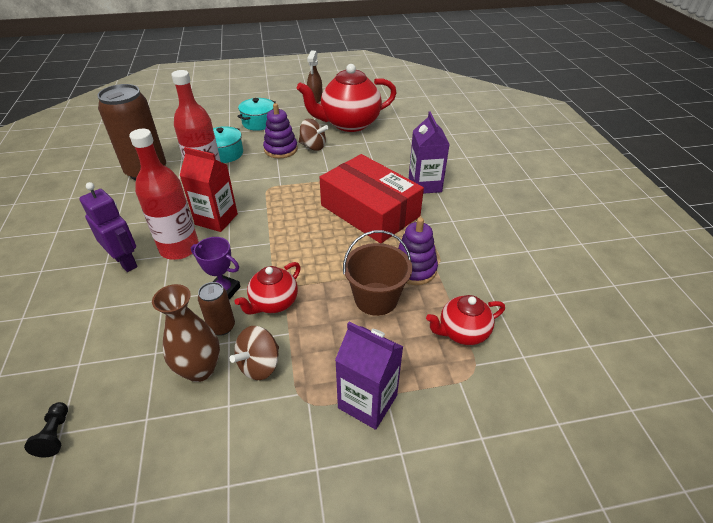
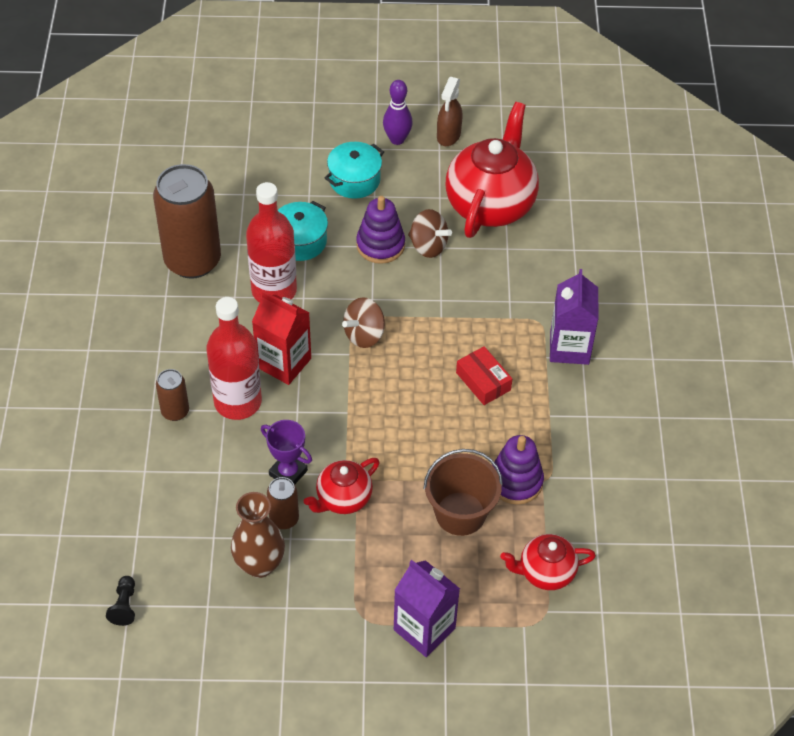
camera: 10 degrees right, 10 degrees up
purple robot [79,182,138,272] -> brown can [156,369,189,421]
brown spinning top [230,326,279,380] -> brown spinning top moved to [342,297,385,348]
red teapot [297,64,397,132] -> red teapot turned 120 degrees clockwise [446,102,539,238]
red box [319,154,424,243] -> red box [456,346,512,405], size x0.44
none -> purple bowling pin [383,80,413,145]

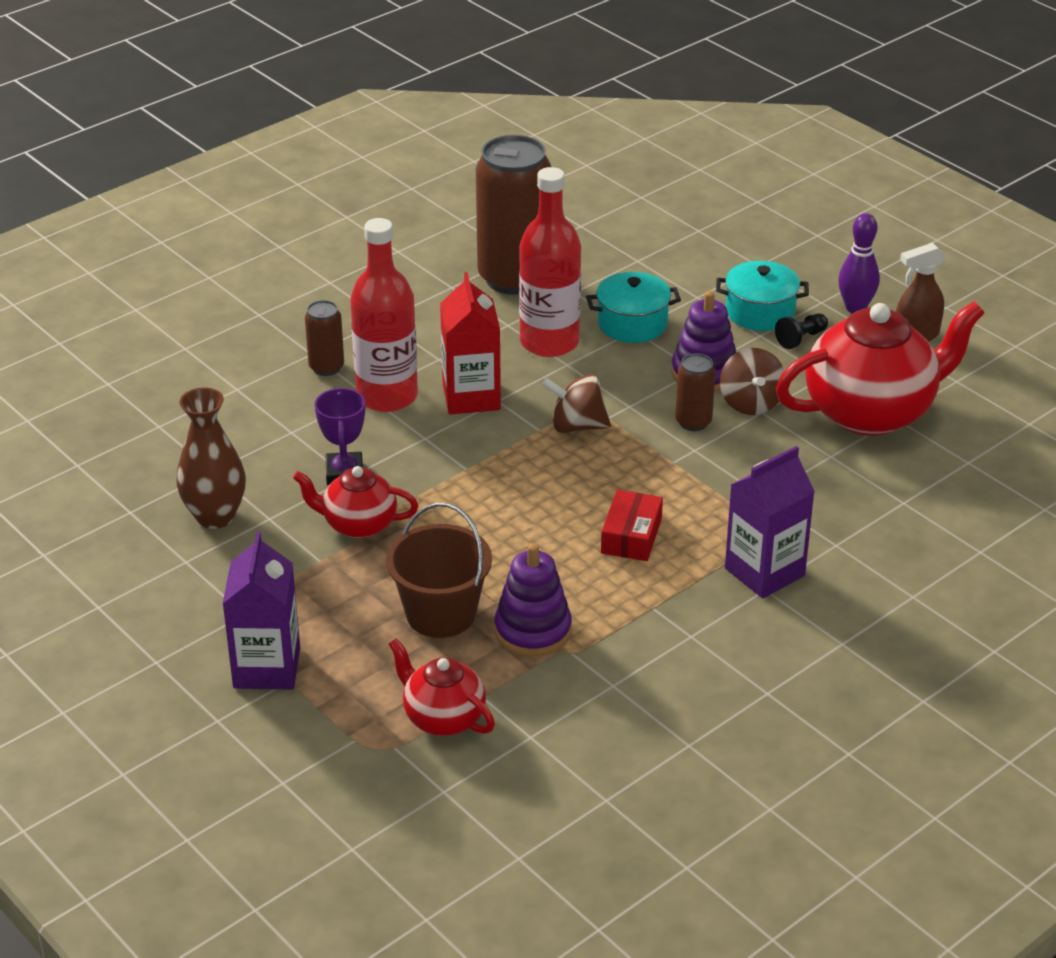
camera: 50 degrees right, 15 degrees down
black pawn [106,576,135,626] -> black pawn moved to [775,313,828,349]
brown can [267,477,299,529] -> brown can moved to [675,353,716,431]

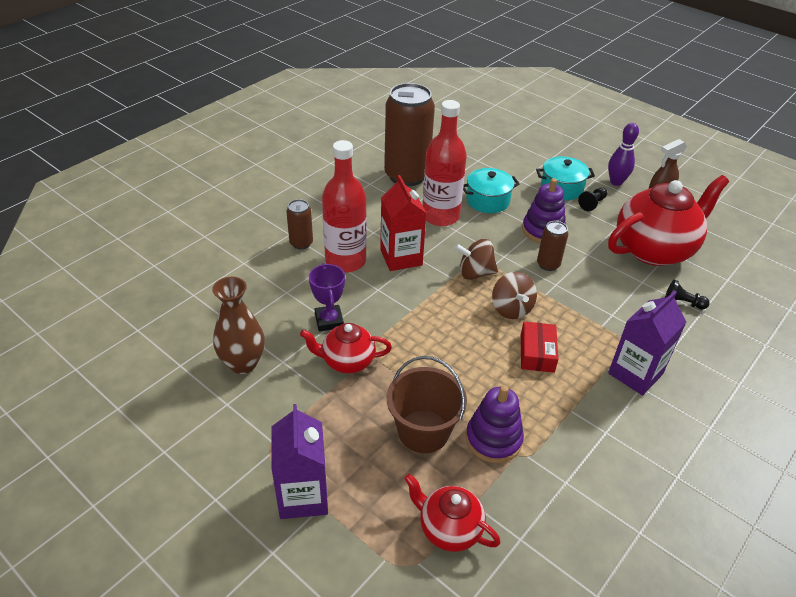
camera: 10 degrees left, 5 degrees up
brown spinning top [720,348,784,415] -> brown spinning top moved to [492,272,537,319]
none -> black pawn [665,280,710,310]

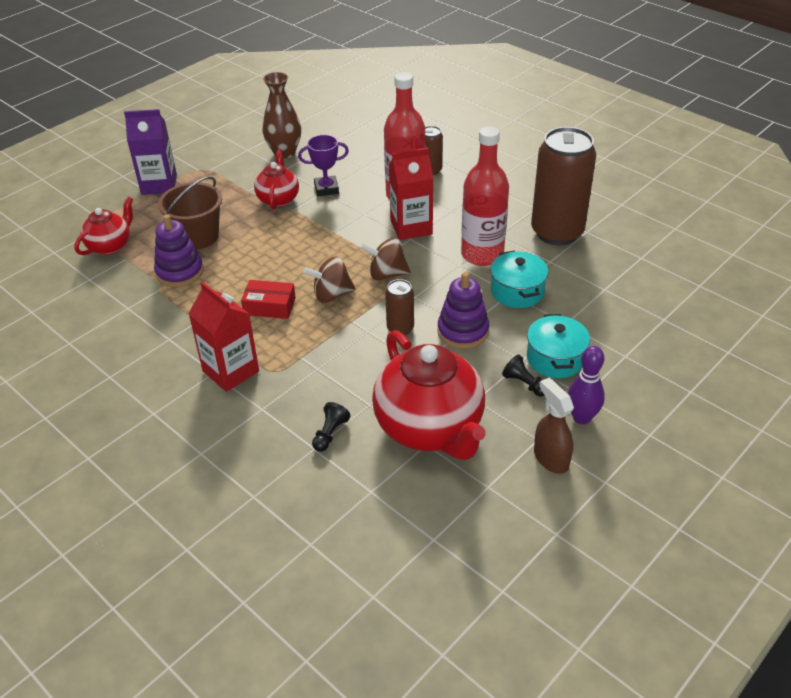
camera: 95 degrees right, 0 degrees up
brown spinning top [454,239,498,280] -> brown spinning top turned 90 degrees counterclockwise [360,237,411,280]
purple carton [608,291,686,395] -> red carton [188,281,259,392]

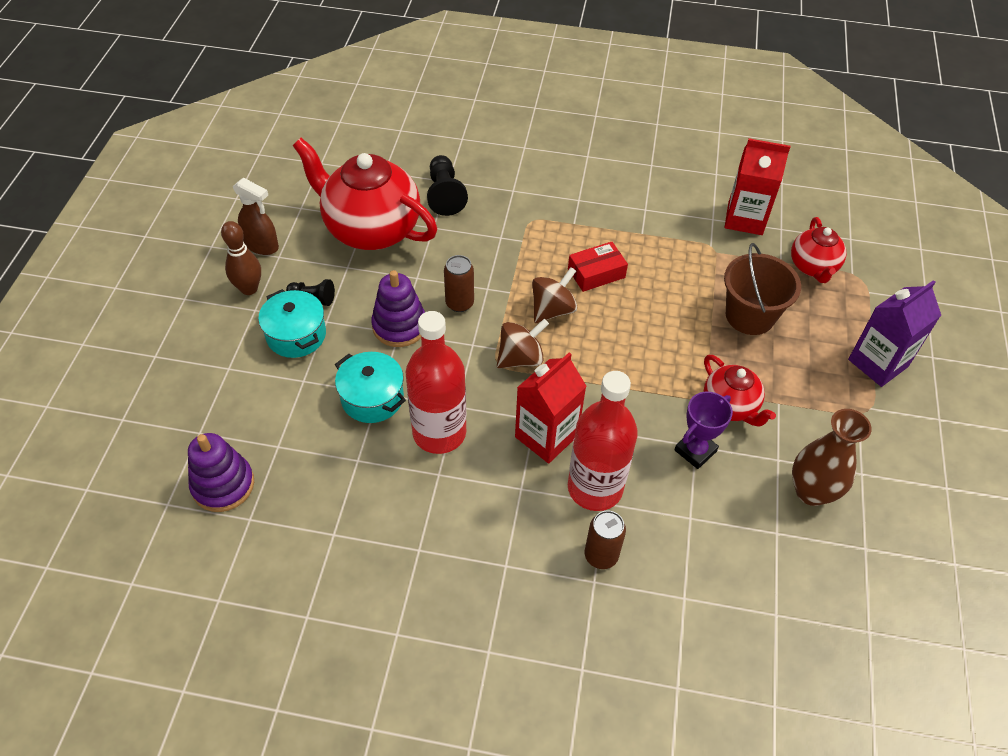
camera: 145 degrees right, 10 degrees up
purple stacking toy [154,215,203,287] -> purple stacking toy moved to [188,433,254,512]
red carton [188,281,259,392] -> red carton moved to [725,138,790,235]
black pawn [312,402,351,452] -> black pawn [427,155,468,216], size x1.65
brown can [531,127,596,245] -> none
purple bowling pin [567,346,605,424] -> brown bowling pin [221,221,261,295]

